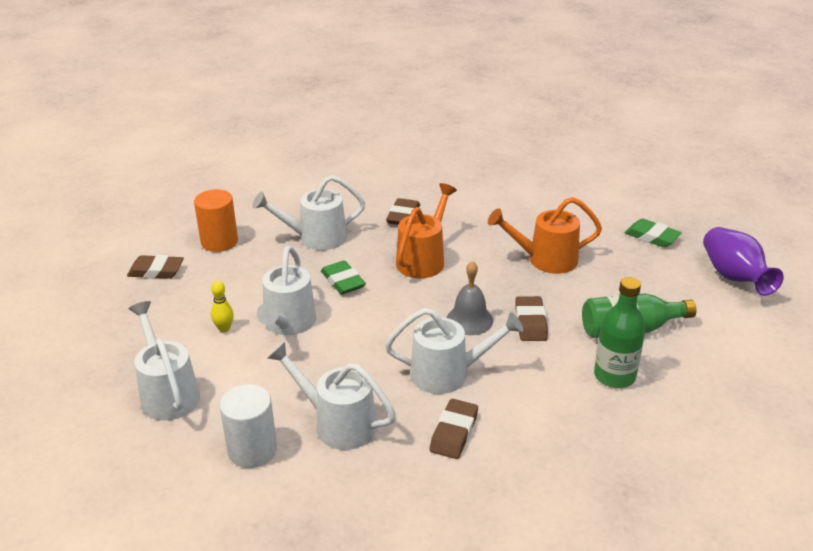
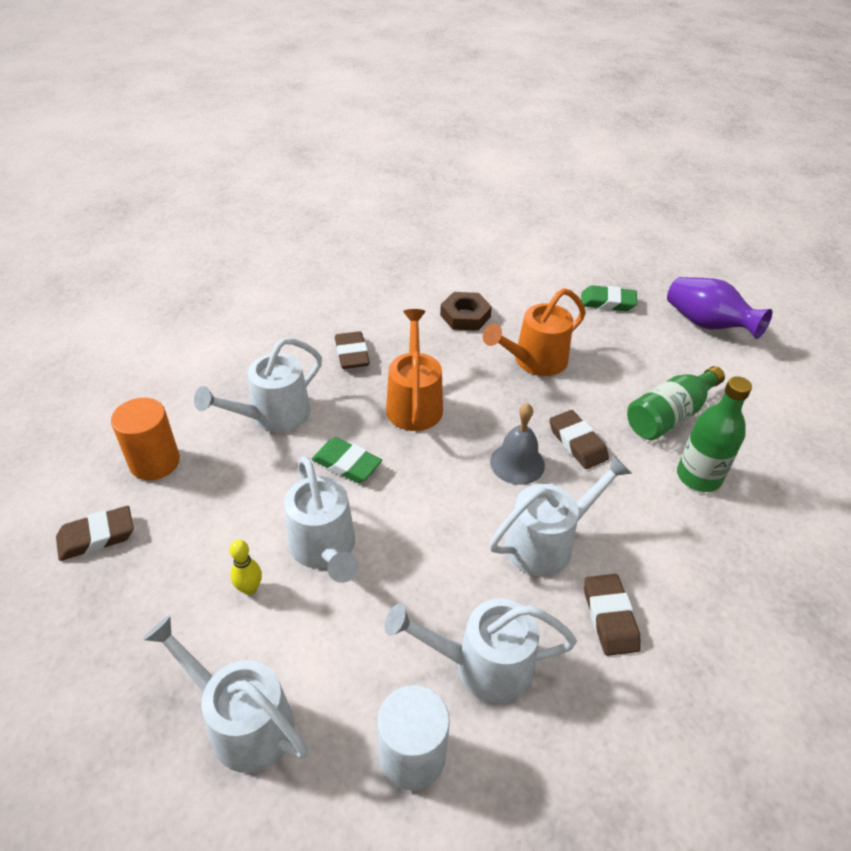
camera: 30 degrees left, 10 degrees up
none -> brown nut [440,292,492,331]

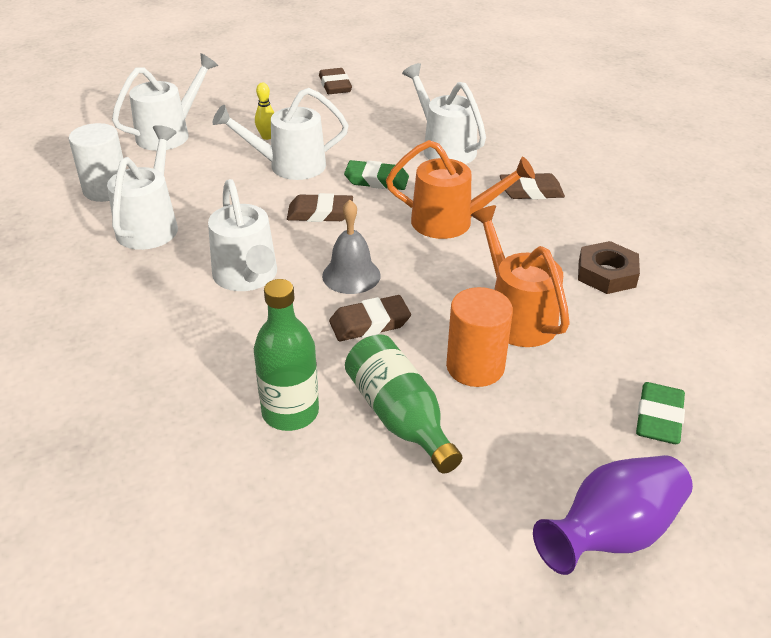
camera: 100 degrees right, 5 degrees down
orange cylinder [111,398,180,480] -> orange cylinder moved to [446,287,513,387]
green eraser [312,437,382,483] -> green eraser turned 60 degrees clockwise [344,160,409,190]
brown eraser [584,574,641,656] -> brown eraser moved to [287,193,353,222]

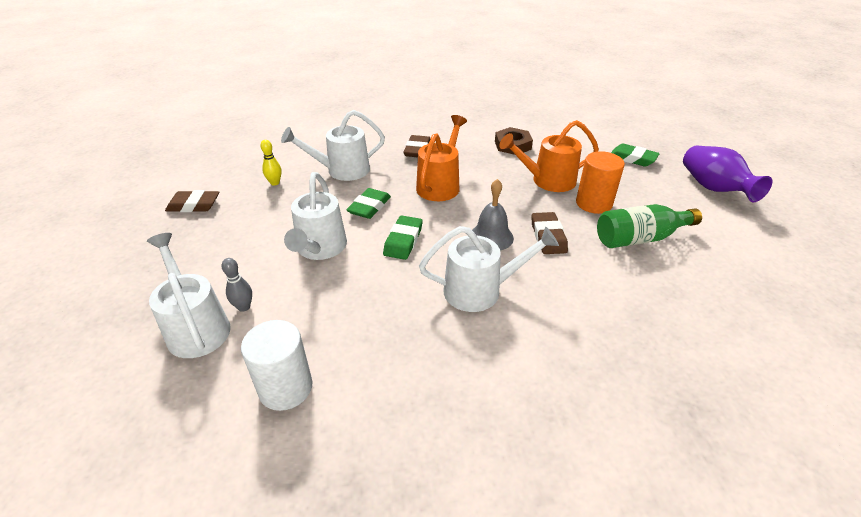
camera: 75 degrees left, 0 degrees up
white watering can [107,125,178,250] -> none
green bottle [254,279,319,431] -> none
yellow bowling pin [255,83,274,140] -> yellow bowling pin moved to [260,140,281,185]
brown eraser [287,193,353,222] -> green eraser [383,215,422,260]
none -> grey bowling pin [221,258,252,312]

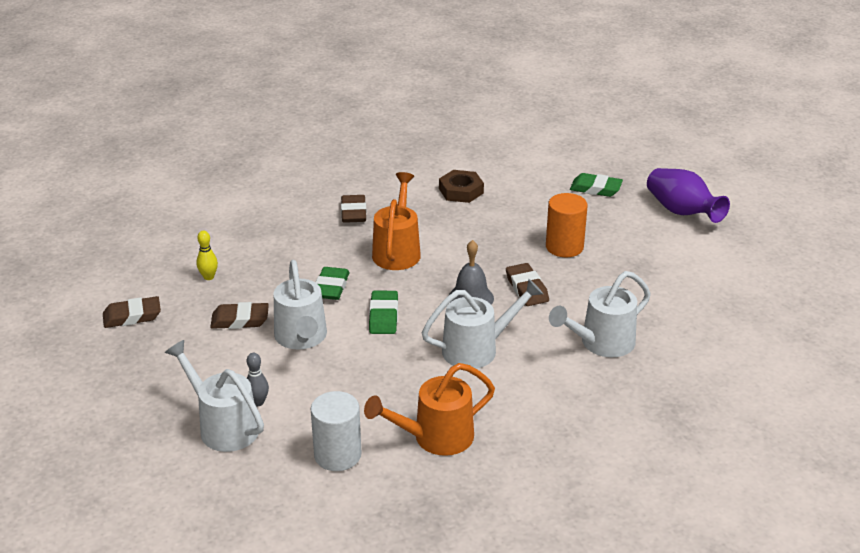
camera: 15 degrees left, 5 degrees down
white watering can [281,110,385,181] -> white watering can moved to [549,271,651,357]
orange watering can [499,120,599,192] -> orange watering can moved to [364,363,495,456]
green bottle [597,204,702,248] -> none
none -> brown eraser [210,302,269,329]

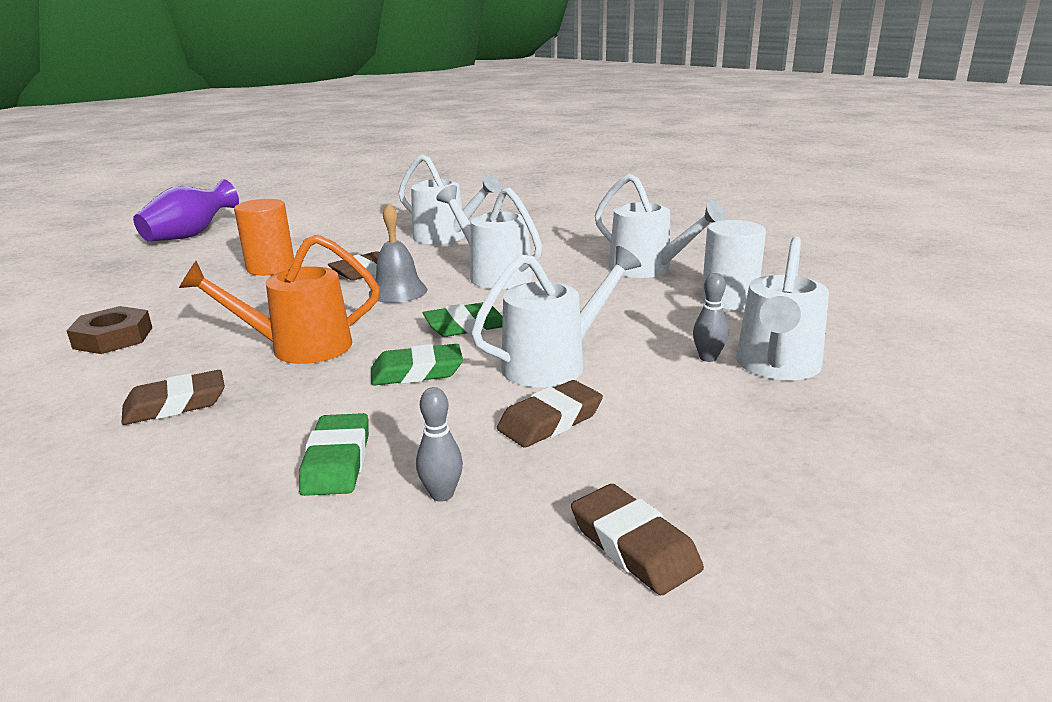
camera: 110 degrees left, 10 degrees down
yellow bowling pin [196,231,218,280] -> grey bowling pin [416,387,463,502]
brown eraser [210,302,269,329] -> brown eraser turned 75 degrees clockwise [497,380,603,448]
orange watering can [364,363,495,456] -> white watering can [595,174,726,278]
green eraser [570,173,623,197] -> green eraser moved to [299,413,369,496]

